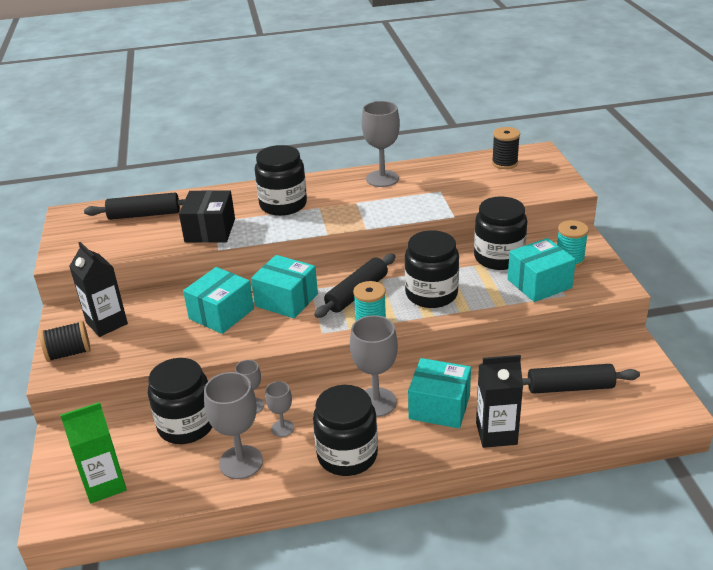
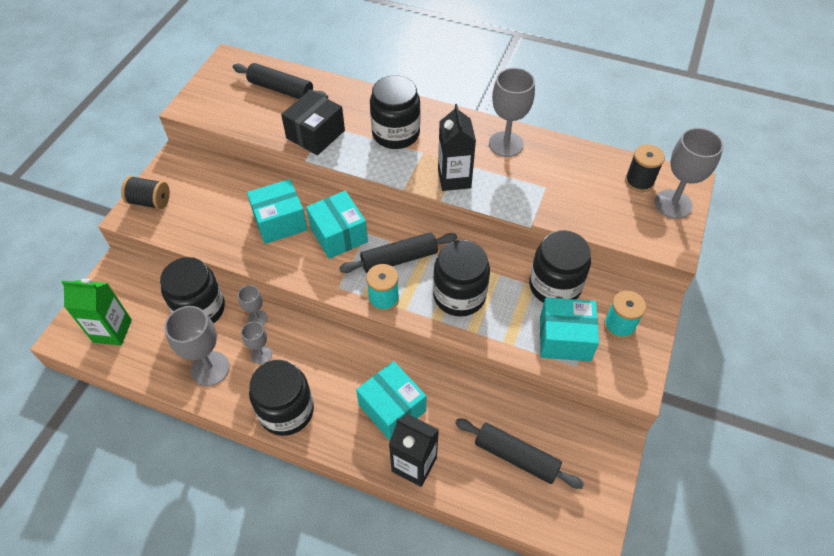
camera: 30 degrees right, 20 degrees up
black carton [69,242,128,337] -> black carton moved to [438,104,476,191]
grey goblet [350,315,398,417] -> grey goblet moved to [655,128,724,219]

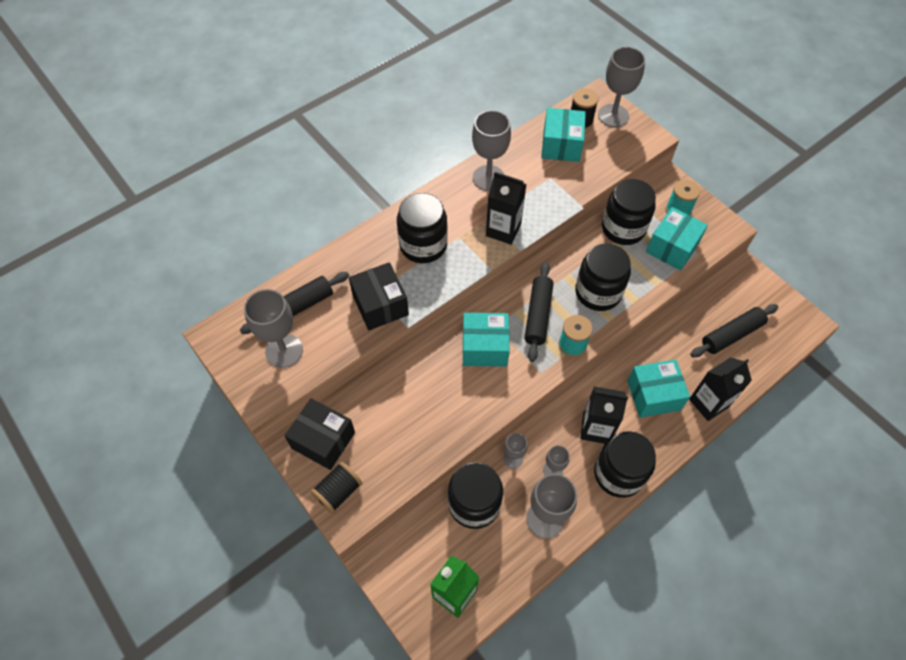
camera: 60 degrees left, 5 degrees up
turquoise box [247,179,308,244] -> turquoise box moved to [541,108,586,162]
none -> grey goblet [244,289,303,368]
none -> black box [285,398,355,470]
none -> black carton [580,386,628,444]

